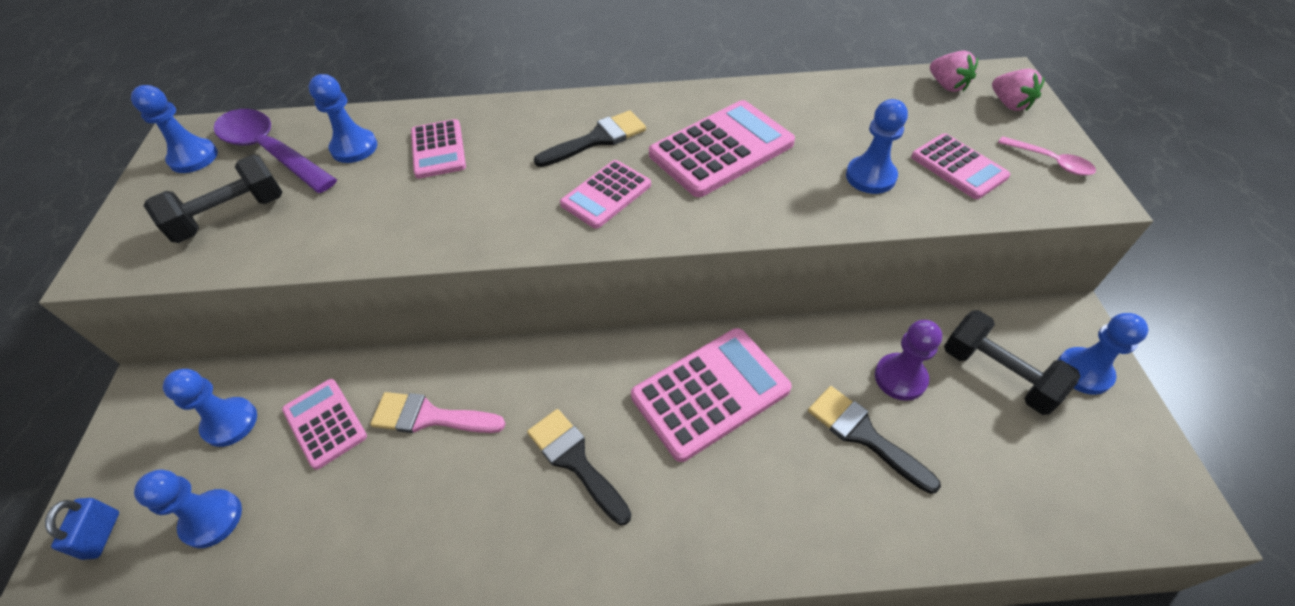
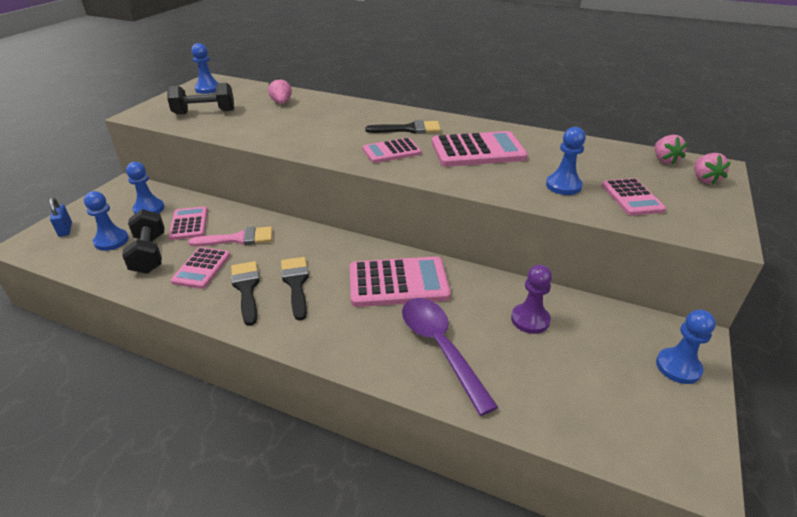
camera: 25 degrees right, 15 degrees down
blue padlock [45,498,119,560] -> blue padlock turned 45 degrees counterclockwise [49,198,72,237]
purple spoon [214,109,337,193] -> purple spoon moved to [402,298,498,416]
blue pawn [309,74,377,163] -> pink strawberry [268,78,292,104]
pink brush [370,392,506,433] -> pink brush turned 135 degrees clockwise [188,226,272,246]
pink calculator [411,119,466,179] -> pink calculator moved to [170,247,230,289]
black brush [808,386,941,494] -> black brush moved to [231,261,260,326]
black dumbbell [944,310,1080,415] -> black dumbbell moved to [122,209,165,274]
pink spoon [998,136,1096,176] -> none

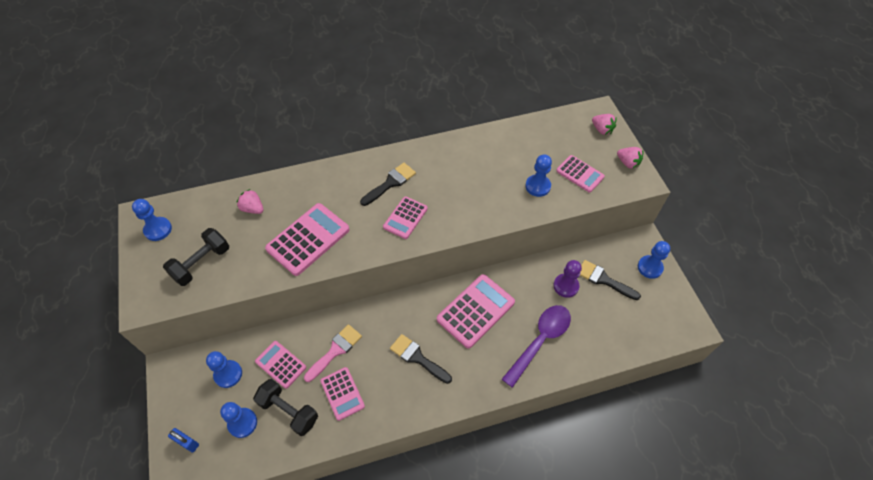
camera: 40 degrees left, 20 degrees up
black brush [231,261,260,326] -> black brush moved to [580,260,641,300]
purple spoon [402,298,498,416] -> purple spoon turned 105 degrees clockwise [502,305,571,388]
pink calculator [432,131,528,167] -> pink calculator moved to [265,203,349,276]
pink strawberry [655,135,688,165] -> pink strawberry moved to [617,147,643,169]

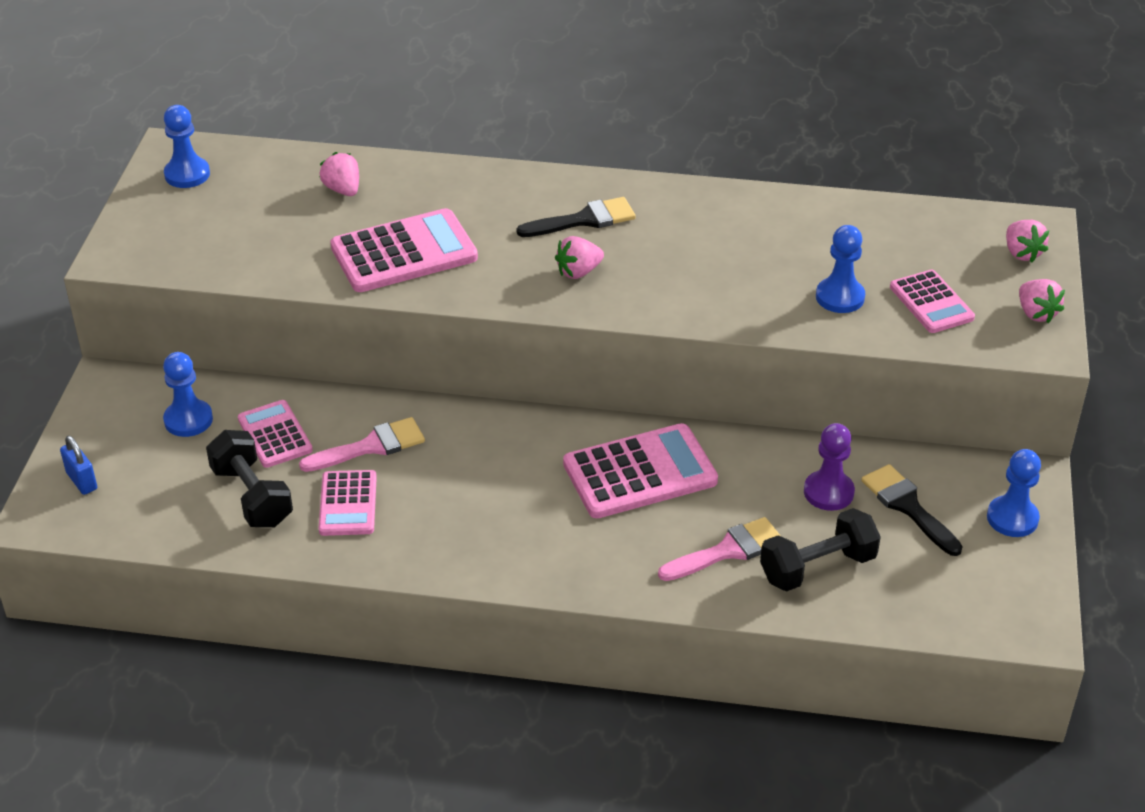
camera: 25 degrees right, 15 degrees down
black dumbbell [163,228,229,286] -> black dumbbell moved to [760,508,881,592]
blue pawn [220,402,257,438] -> none
pink calculator [383,196,428,239] -> pink strawberry [555,236,604,279]
black brush [390,334,452,384] -> none
purple spoon [502,305,571,388] -> pink brush [658,517,781,581]

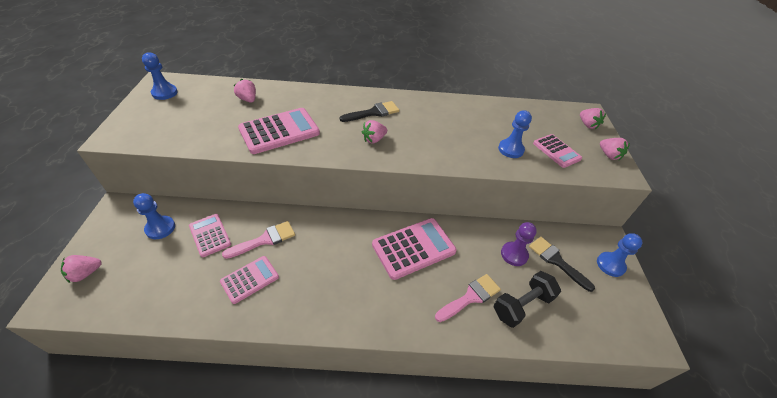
camera: 10 degrees left, 5 degrees up
blue padlock [60,436,97,495] -> pink strawberry [61,255,102,283]
black dumbbell [206,430,293,527] -> none
pink calculator [319,470,377,536] -> pink calculator turned 120 degrees counterclockwise [220,256,279,304]

